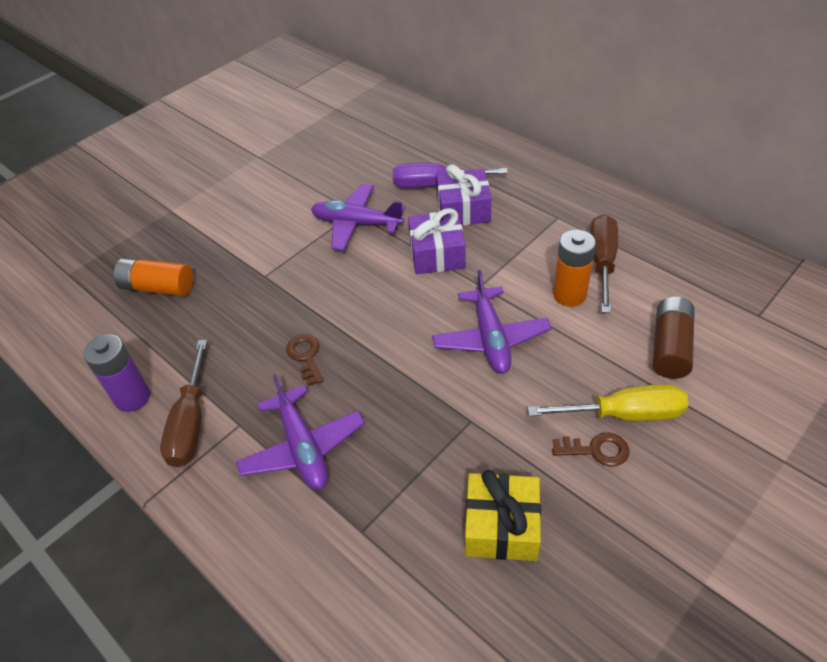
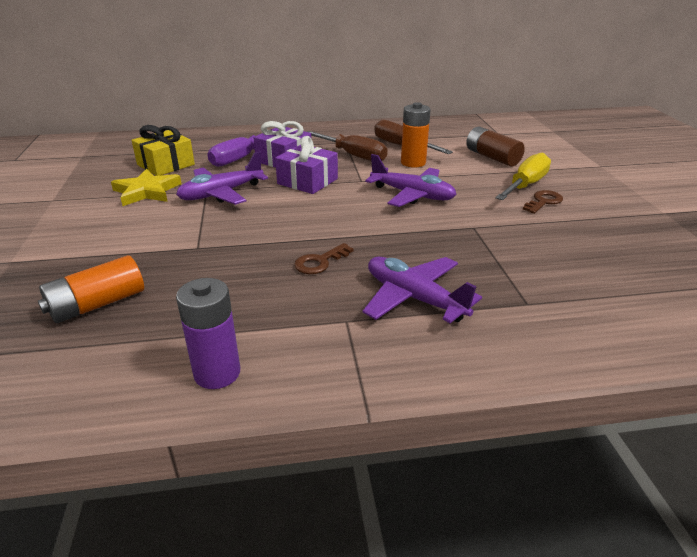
camera: 55 degrees left, 15 degrees down
brown screwdriver [160,340,207,467] -> brown screwdriver moved to [307,131,388,161]
purple plane [236,375,365,490] -> purple plane turned 150 degrees counterclockwise [363,257,482,323]
brown key [286,334,323,386] -> brown key turned 60 degrees counterclockwise [294,243,353,274]
yellow gift [465,470,541,561] -> yellow gift moved to [131,125,195,176]
none -> yellow star [111,169,182,206]

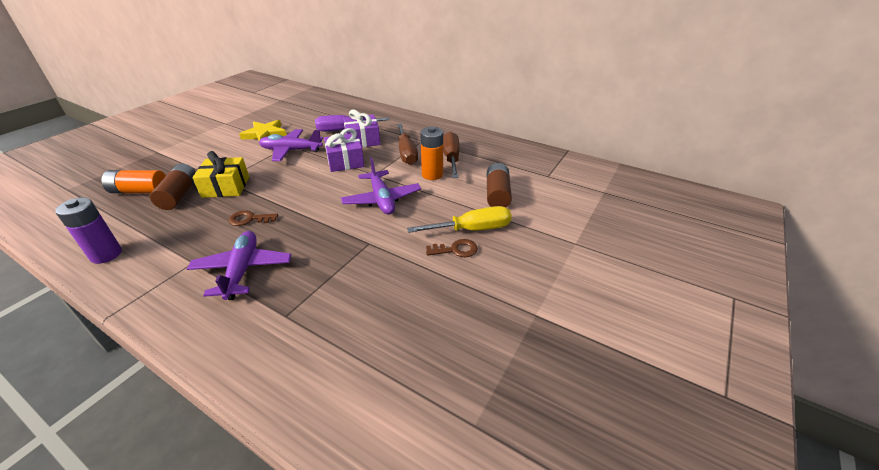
camera: 40 degrees right, 5 degrees up
yellow gift [131,125,195,176] -> yellow gift moved to [192,151,249,198]
none -> brown battery [150,163,196,210]

